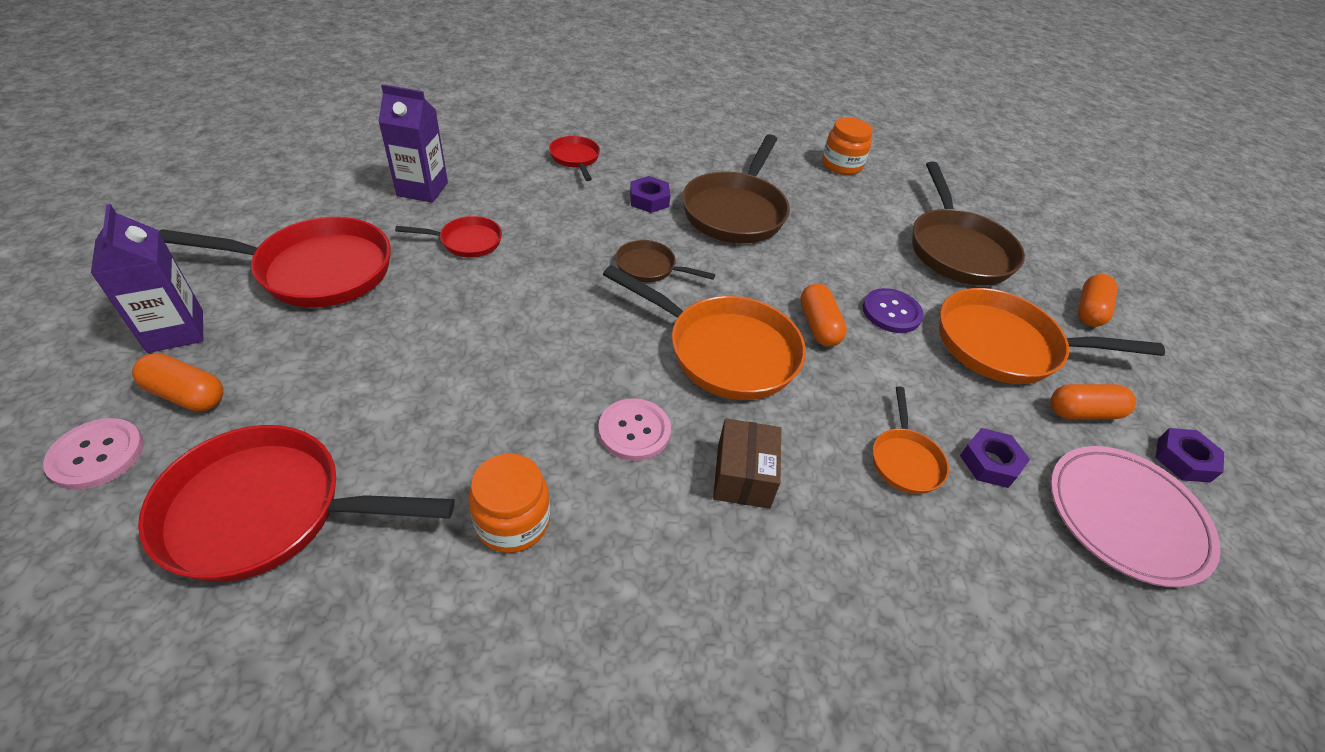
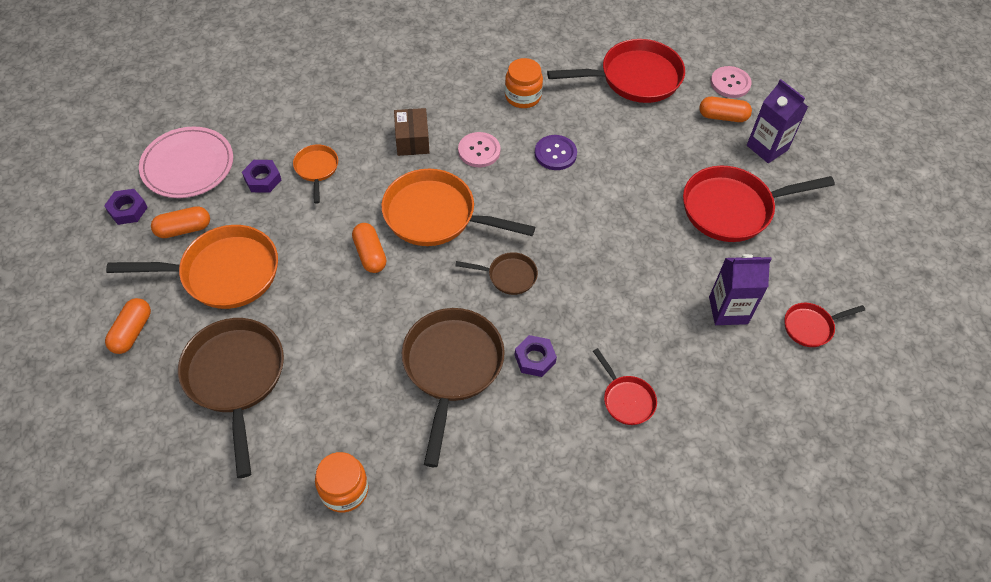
camera: 170 degrees right, 10 degrees up
red pan [395,216,502,258] -> red pan moved to [784,303,865,347]
purple button [863,288,923,333] -> purple button moved to [535,135,577,170]

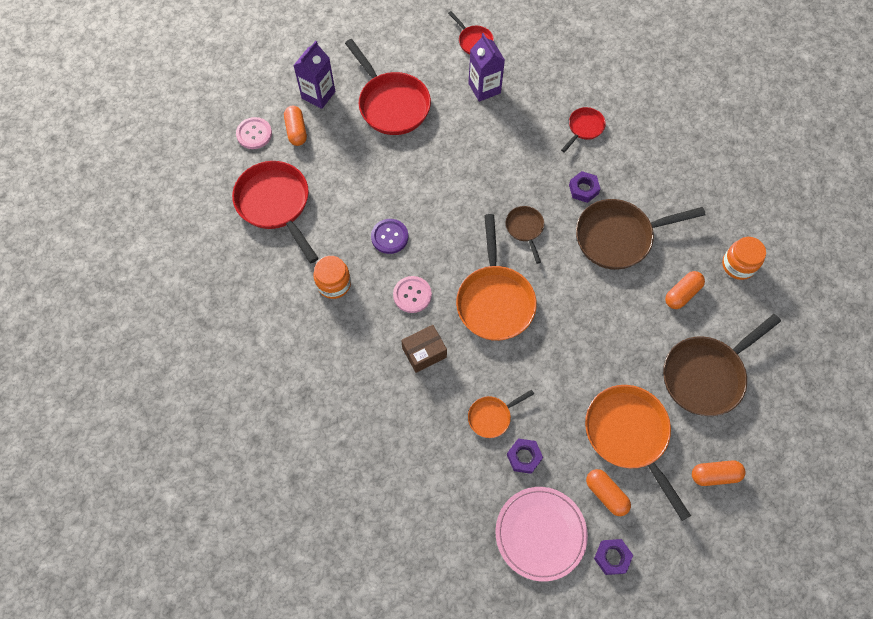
camera: 110 degrees left, 10 degrees up
orange capsule [352,223,387,273] -> orange capsule moved to [665,271,705,309]

